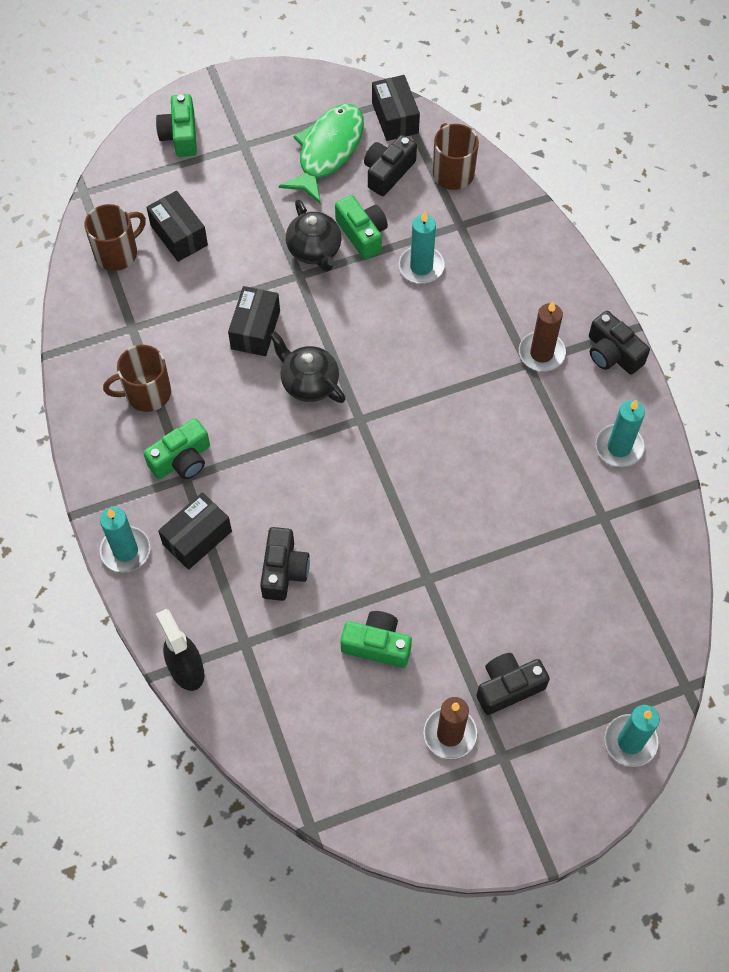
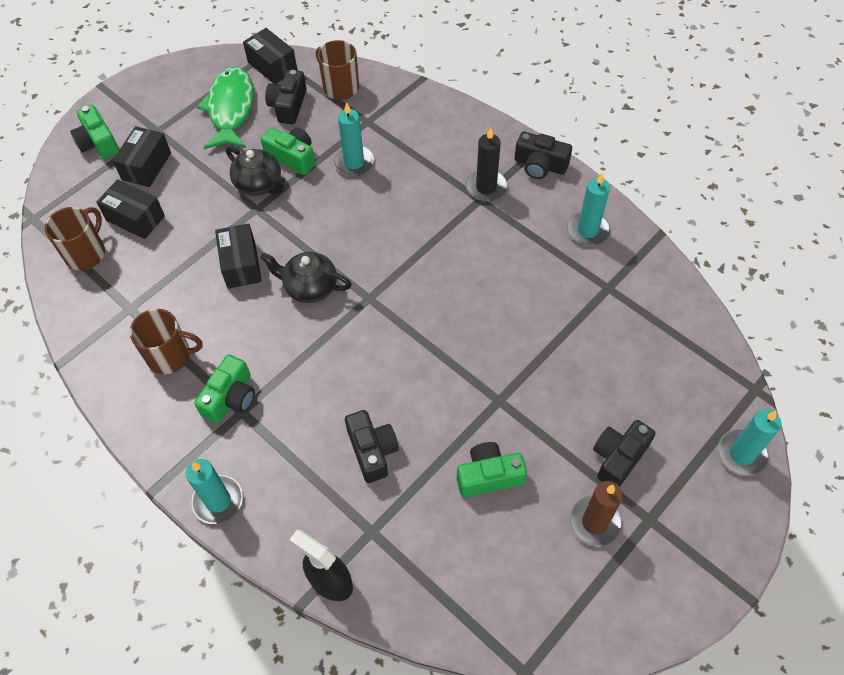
camera: 25 degrees left, 5 degrees down
brown mug [103,345,171,412] -> brown mug turned 135 degrees counterclockwise [129,309,203,374]
black box [158,492,232,570] -> black box moved to [113,126,171,187]
brown candle [519,301,566,371] -> black candle [466,128,507,201]

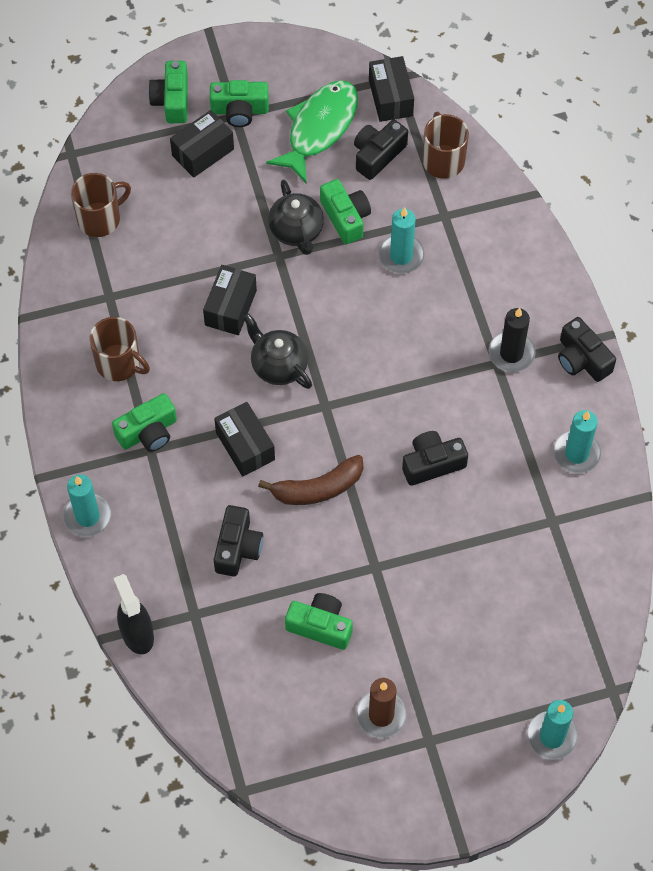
camera: 30 degrees right, 5 degrees up
black box [96,179,165,239] -> black box moved to [214,402,275,476]
black camera [593,420,655,487] -> black camera moved to [402,431,468,486]
none -> green camera [210,80,269,127]
none -> brown banana [258,455,363,505]

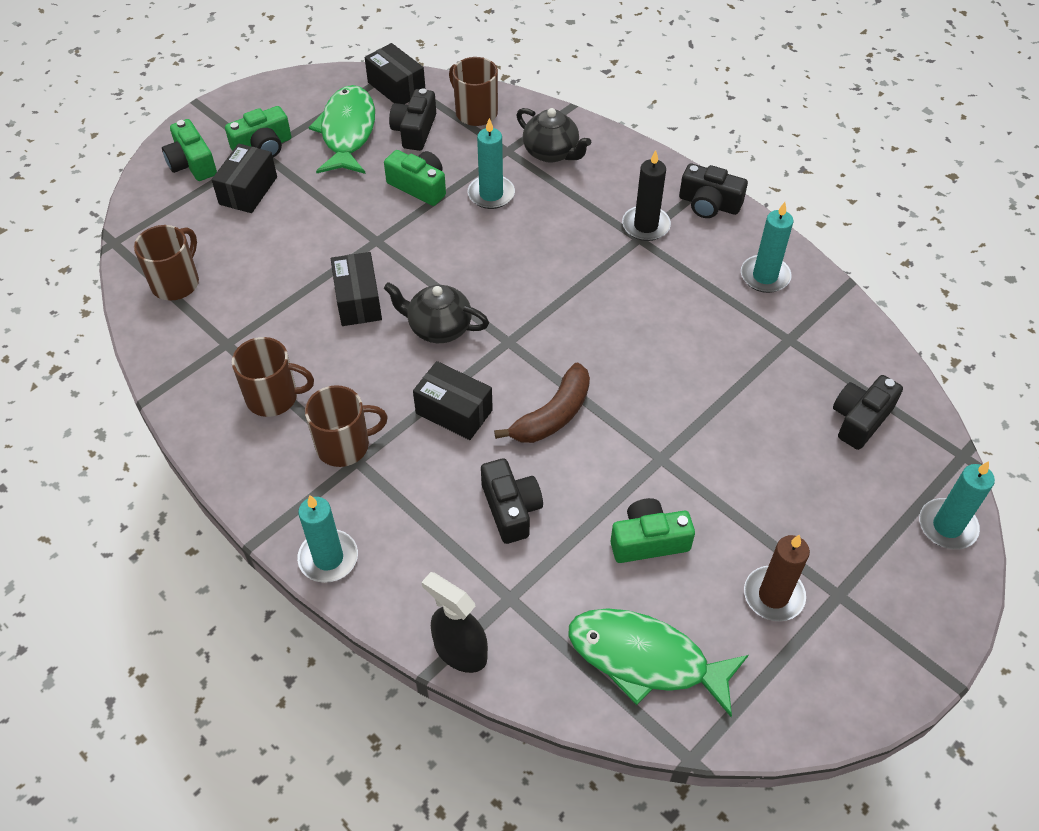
camera: 30 degrees left, 10 degrees down
green camera [112,393,177,452] -> brown mug [305,385,388,467]
black teapot [268,180,324,255] -> black teapot moved to [516,108,591,163]
black camera [402,431,468,486] -> black camera moved to [833,375,903,450]
none -> green fish [568,609,748,717]

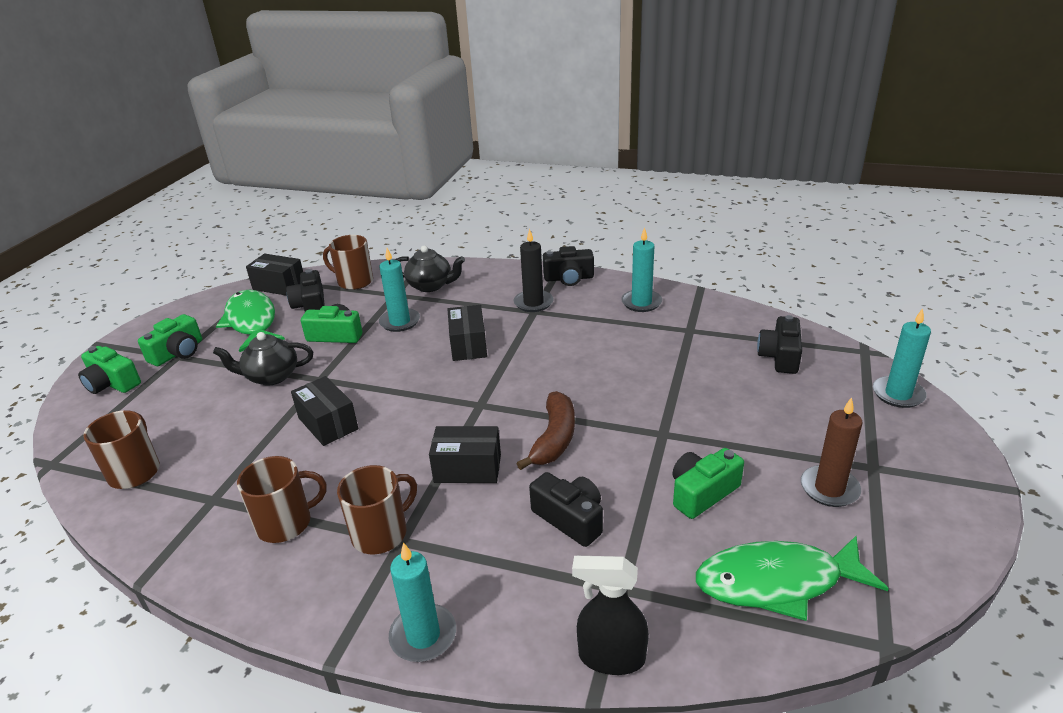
camera: 25 degrees left, 20 degrees down
black box [211,144,277,213] -> black box moved to [448,305,487,361]
black teapot [384,282,489,343] -> black teapot moved to [213,332,313,386]

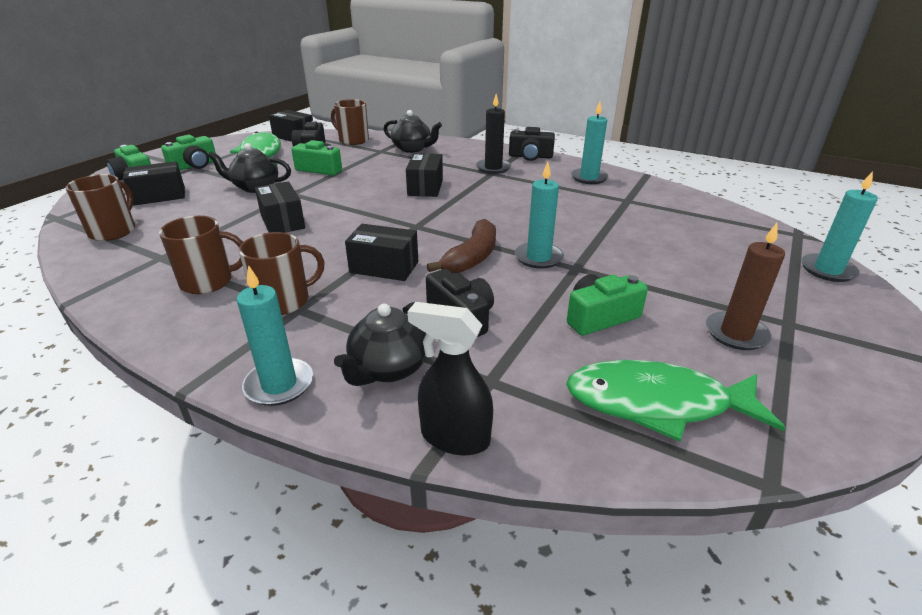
camera: 10 degrees right, 0 degrees up
turquoise candle [379,248,420,332] -> turquoise candle moved to [515,162,564,269]
black camera [757,315,802,374] -> none
none -> black box [123,161,185,206]
none -> black teapot [334,301,426,386]

